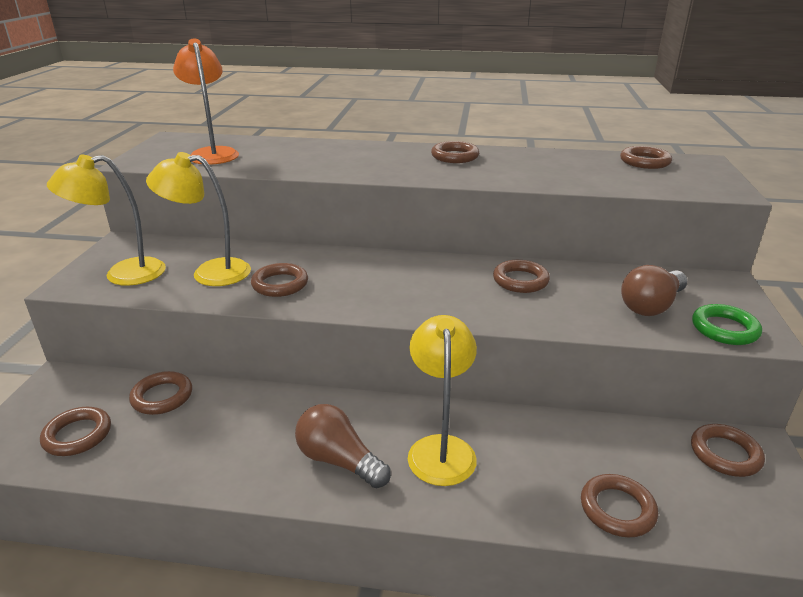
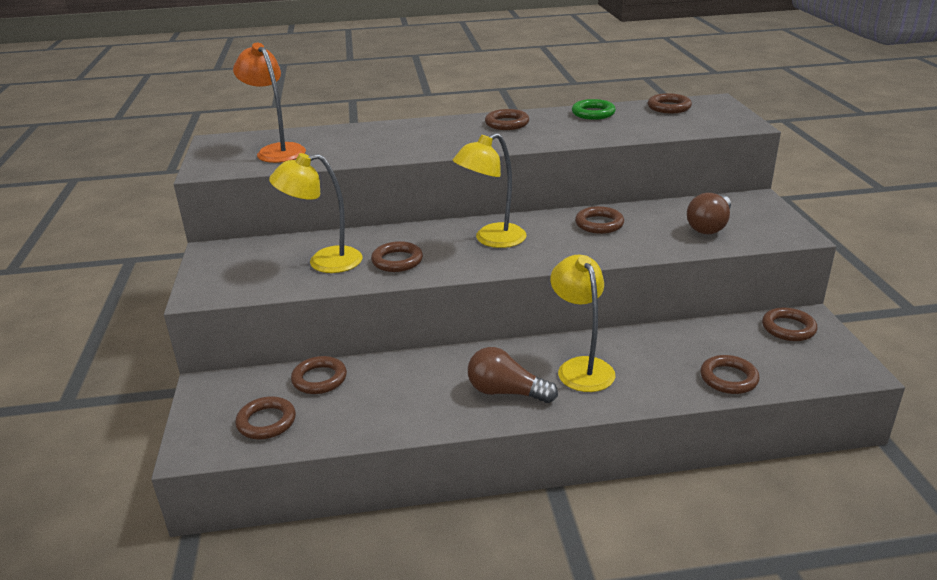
camera: 15 degrees left, 0 degrees up
yellow lamp [47,155,166,286] -> yellow lamp moved to [452,133,526,248]
green ring [692,304,762,345] -> green ring moved to [572,99,616,120]

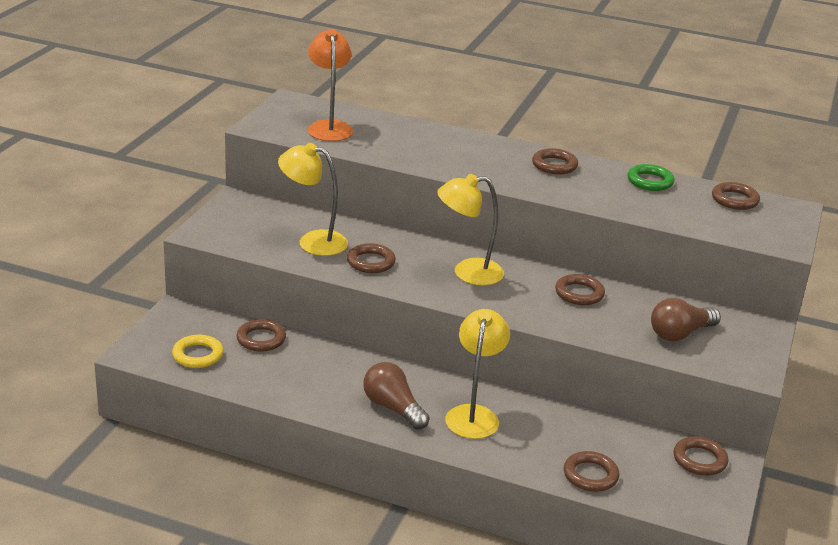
camera: 25 degrees right, 0 degrees up
brown ring [235,396,296,439] -> yellow ring [172,335,223,368]

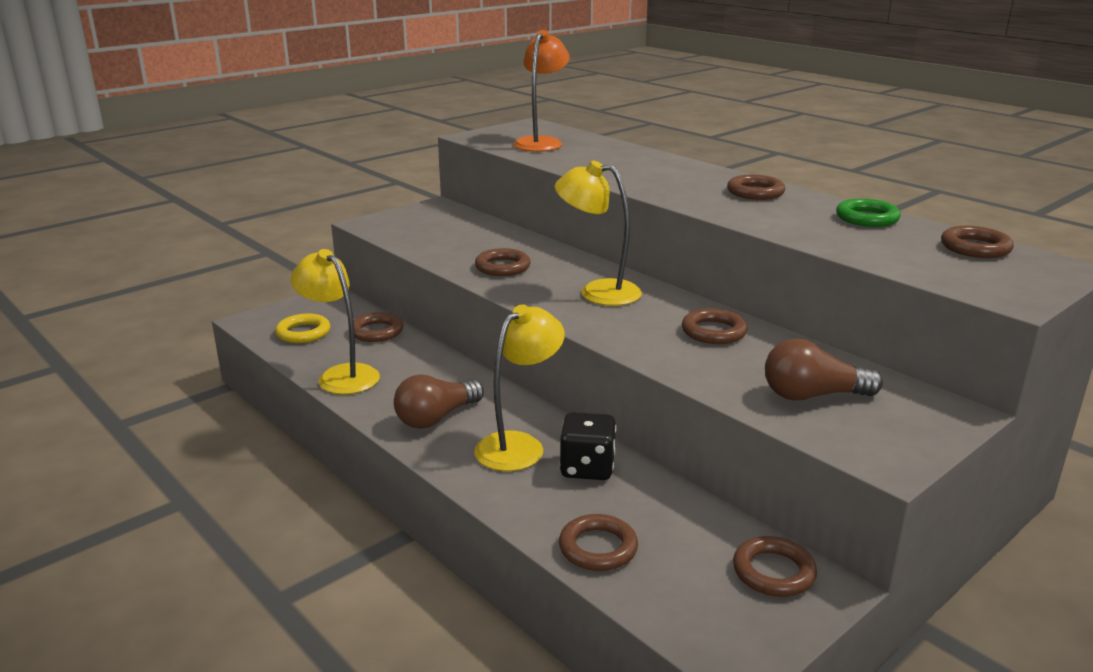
camera: 30 degrees right, 5 degrees down
yellow lamp [278,143,348,256] -> yellow lamp moved to [291,249,380,394]
brown light bulb [363,362,430,430] -> brown light bulb turned 120 degrees counterclockwise [394,375,484,429]
none -> black dice [559,412,616,480]

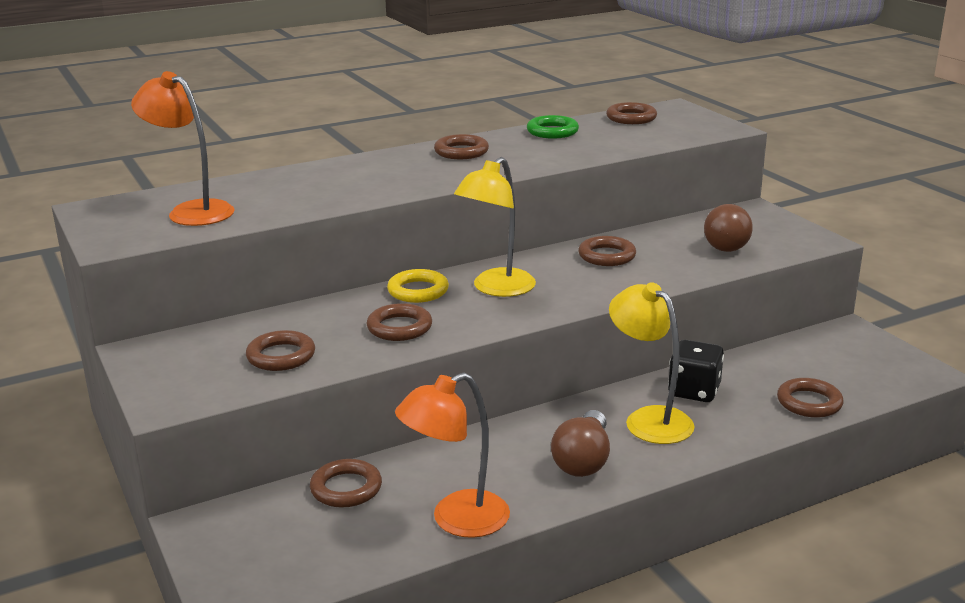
camera: 75 degrees left, 0 degrees up
yellow ring [275,314,330,343] -> yellow ring moved to [387,269,449,303]
yellow lamp [291,249,380,394] -> orange lamp [395,372,510,538]
brown light bulb [394,375,484,429] -> brown light bulb turned 45 degrees clockwise [551,410,610,477]
brown ring [733,536,817,597] -> brown ring moved to [246,330,315,371]

